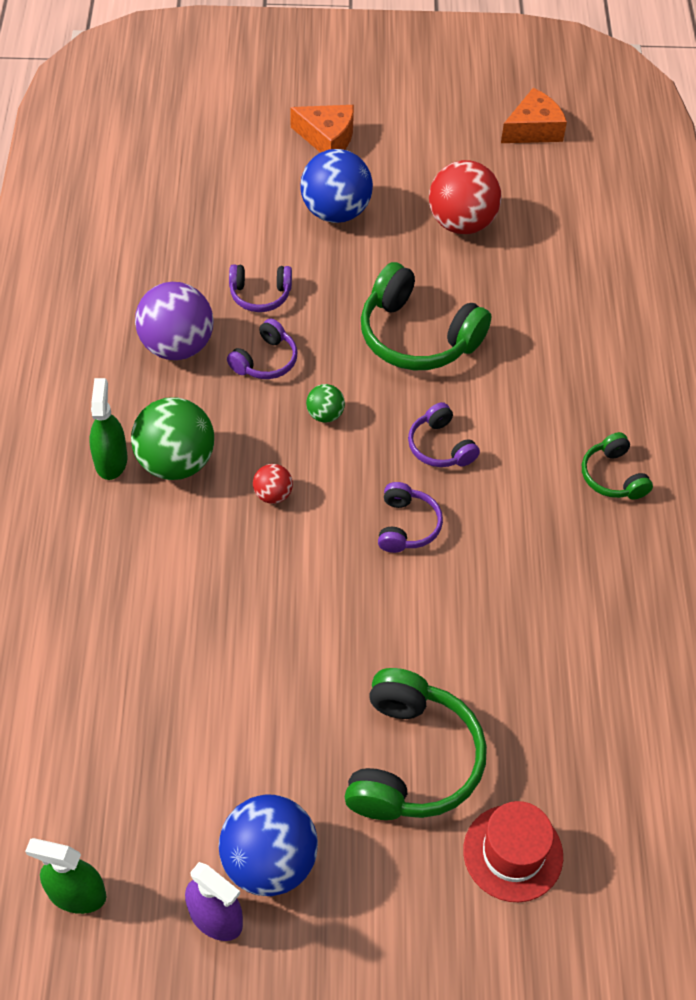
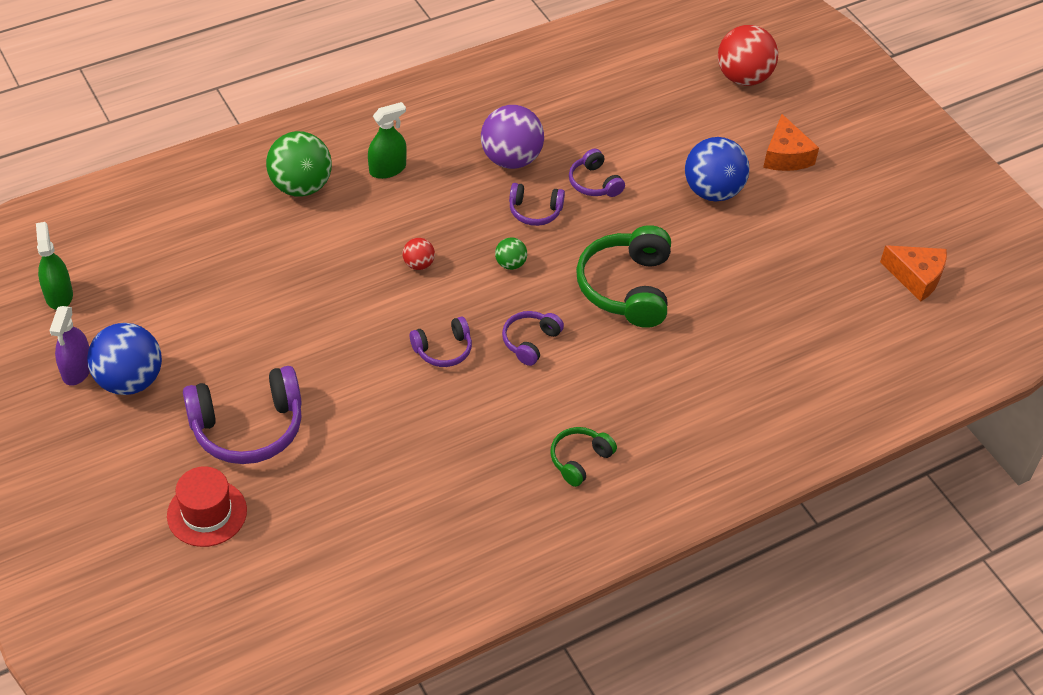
camera: 60 degrees right, 5 degrees down
green ball [131,397,214,480] -> green ball moved to [266,131,332,197]
green headphones [345,668,487,820] -> purple headphones [183,366,302,464]
red ball [429,160,502,234] -> red ball moved to [718,25,778,86]

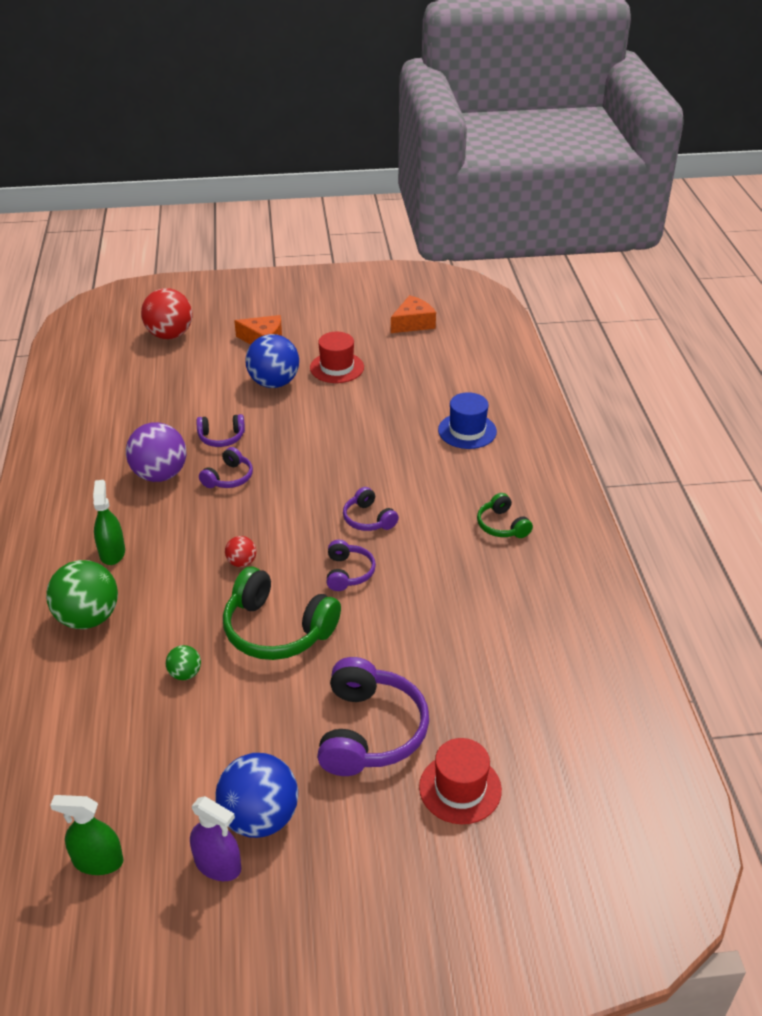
camera: 65 degrees left, 10 degrees down
green ball [495,237,527,270] -> green ball moved to [166,645,201,680]
green headphones [576,225,671,328] -> green headphones moved to [223,567,341,660]
none -> red hat [310,332,364,383]
none -> blue hat [438,392,497,449]

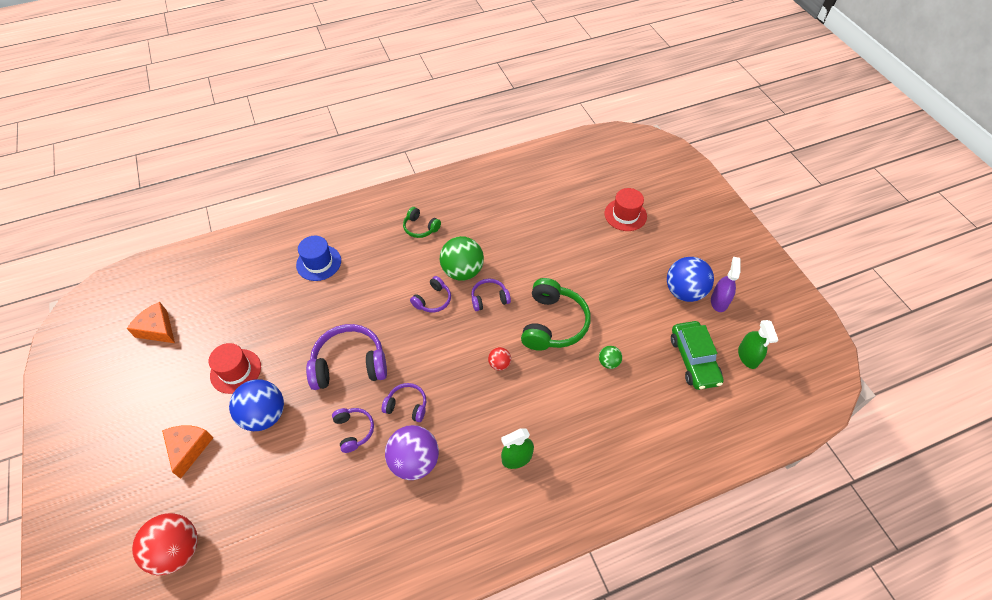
camera: 105 degrees left, 15 degrees up
green ball [46,560,118,629] -> green ball moved to [440,236,484,281]
purple headphones [317,657,429,776] -> purple headphones moved to [306,324,387,390]
green headphones [477,493,533,538] -> green headphones turned 75 degrees clockwise [403,207,441,238]
none -> green car [671,321,724,390]

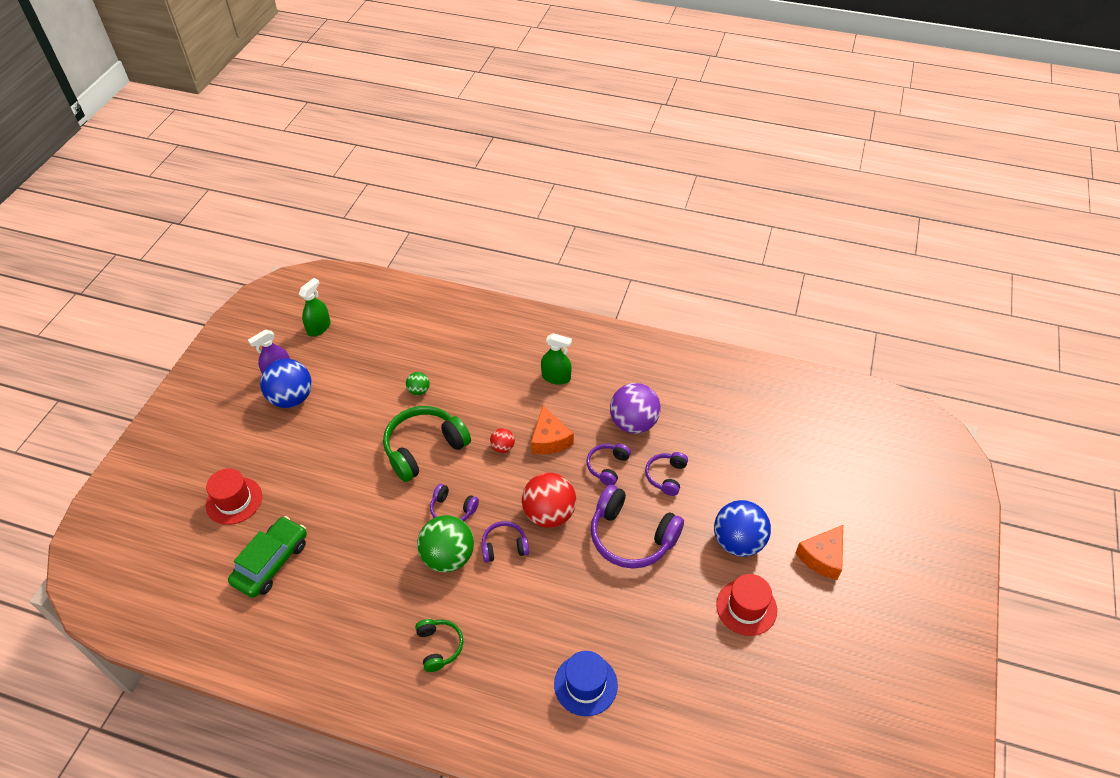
camera: 140 degrees left, 5 degrees down
orange cheese [127,302,175,343] -> orange cheese moved to [531,406,574,454]
red ball [132,513,198,575] -> red ball moved to [522,473,576,528]
purple headphones [382,383,426,422] -> purple headphones turned 60 degrees clockwise [587,444,631,486]
green car [671,321,724,390] -> green car moved to [228,516,307,598]

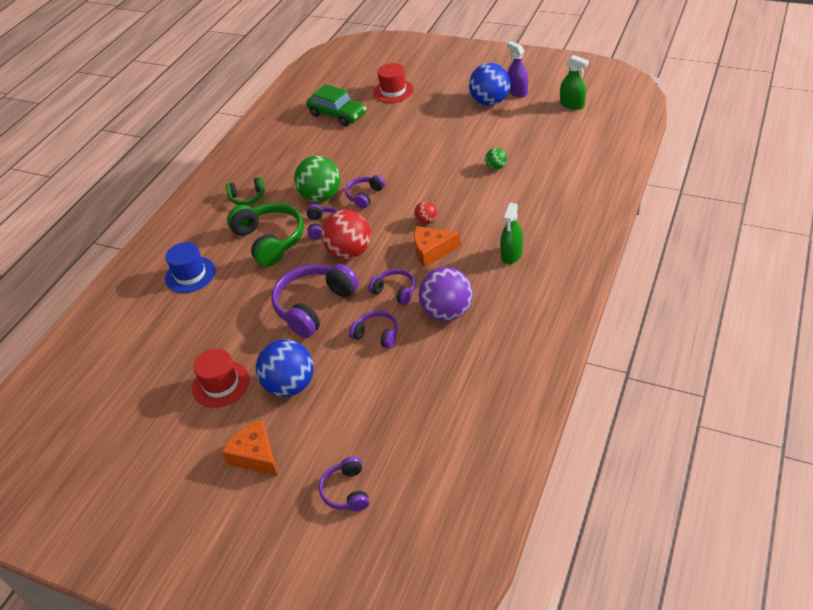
camera: 100 degrees right, 5 degrees down
green headphones [383,406,471,482] -> green headphones moved to [227,203,304,267]
none -> purple headphones [319,456,369,511]

